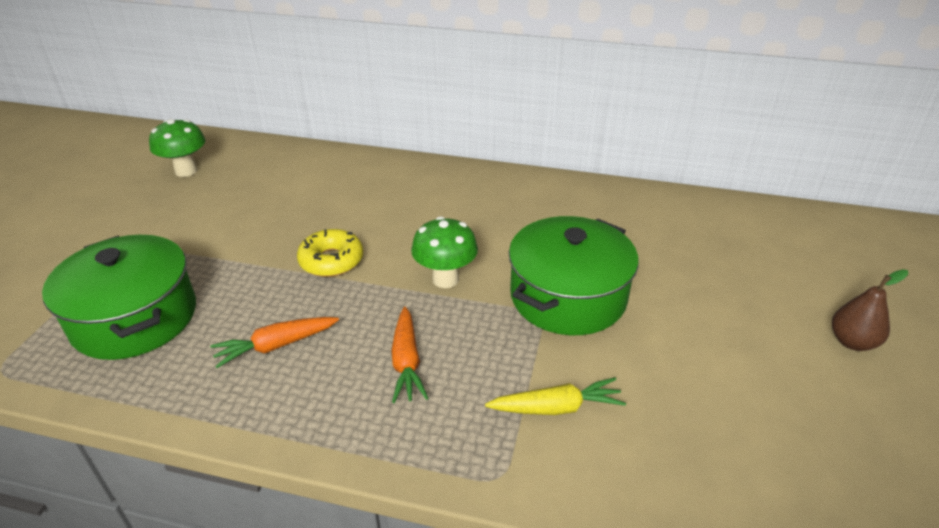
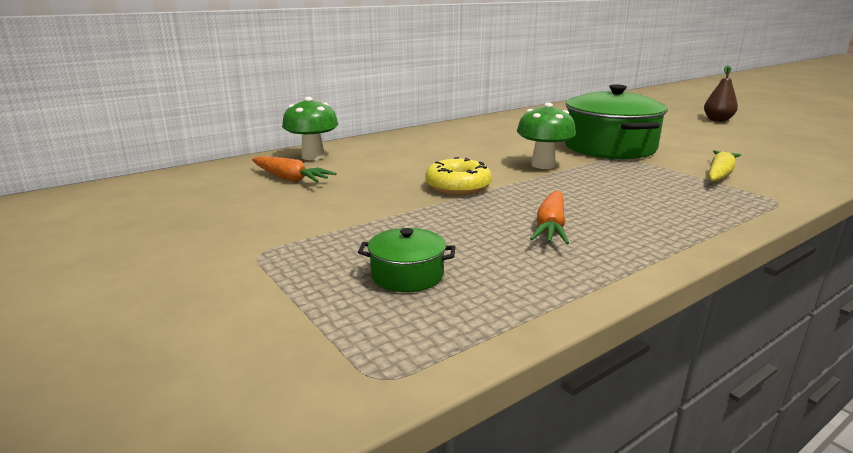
camera: 50 degrees left, 15 degrees down
green pot [42,235,196,360] -> green pot [358,228,455,292], size x0.46
green mushroom [149,119,206,177] -> green mushroom moved to [282,97,338,160]
orange carrot [391,307,428,403] -> orange carrot moved to [252,156,336,182]

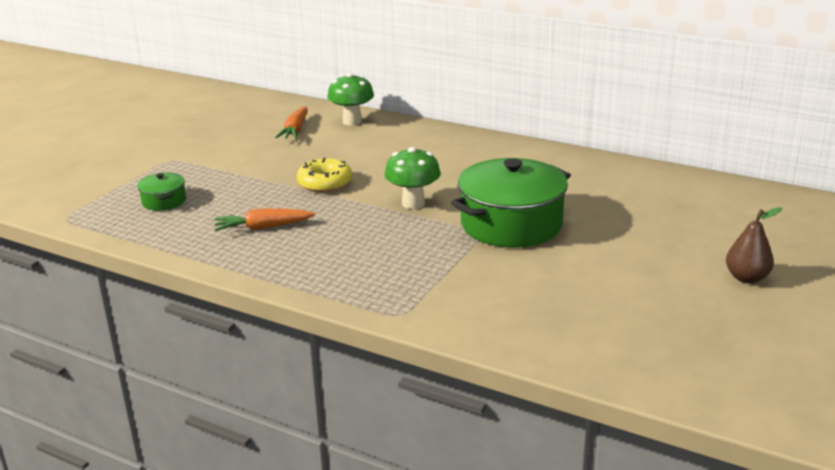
camera: 65 degrees right, 5 degrees up
yellow carrot [708,150,741,182] -> none

